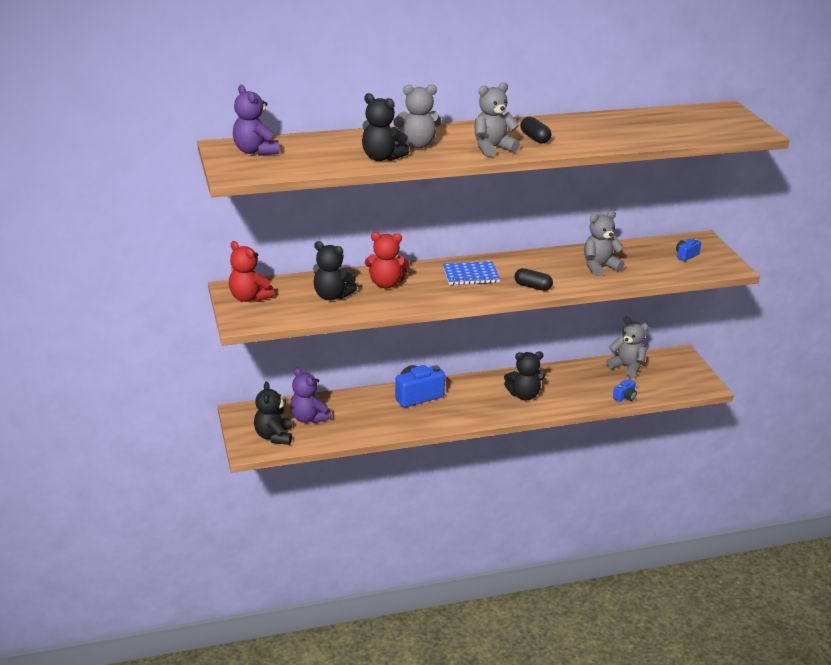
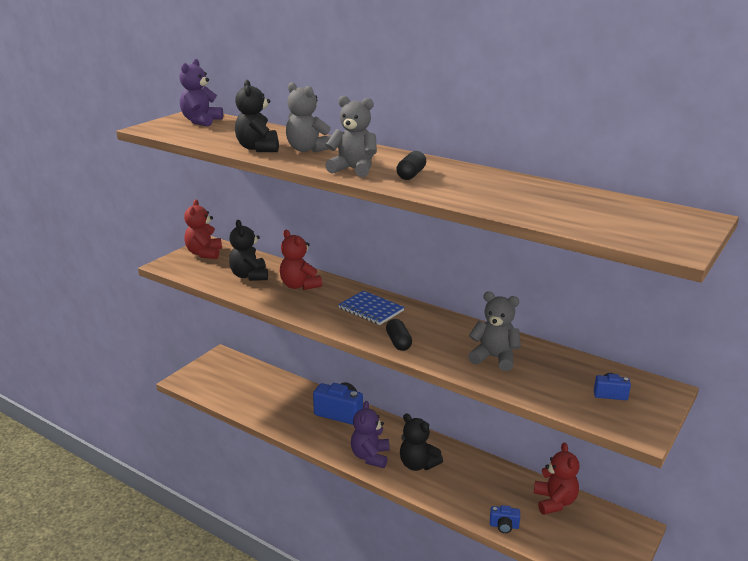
camera: 50 degrees right, 5 degrees down
black teddy bear [254,382,292,445] -> none
purple teddy bear [290,368,332,423] -> purple teddy bear moved to [351,401,390,468]
grey teddy bear [606,317,648,378] -> red teddy bear [534,443,580,515]

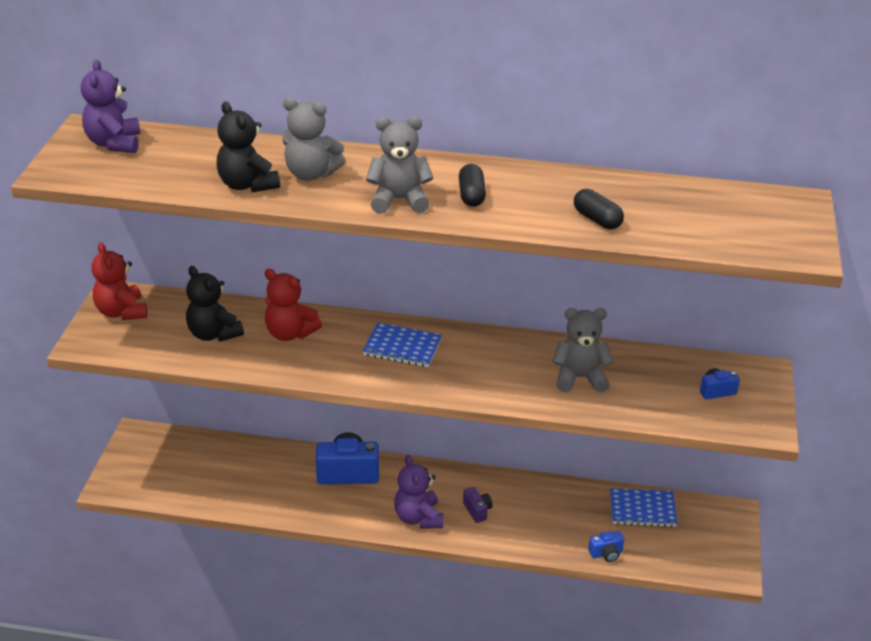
camera: 25 degrees left, 10 degrees up
black capsule [386,319,412,351] -> black capsule moved to [574,189,624,229]
black teddy bear [400,413,443,471] -> purple camera [463,487,492,523]
red teddy bear [534,443,580,515] -> blue notebook [610,488,678,527]

